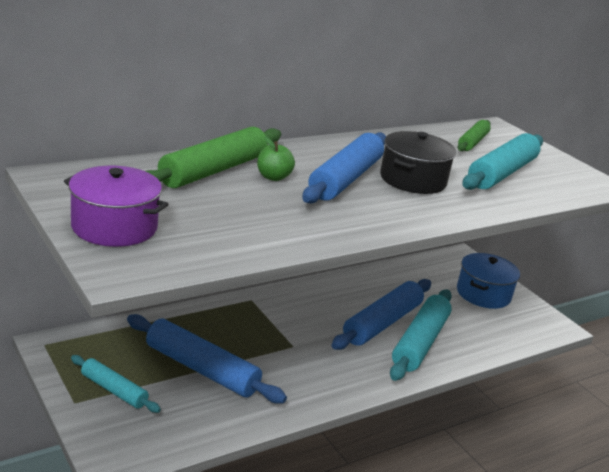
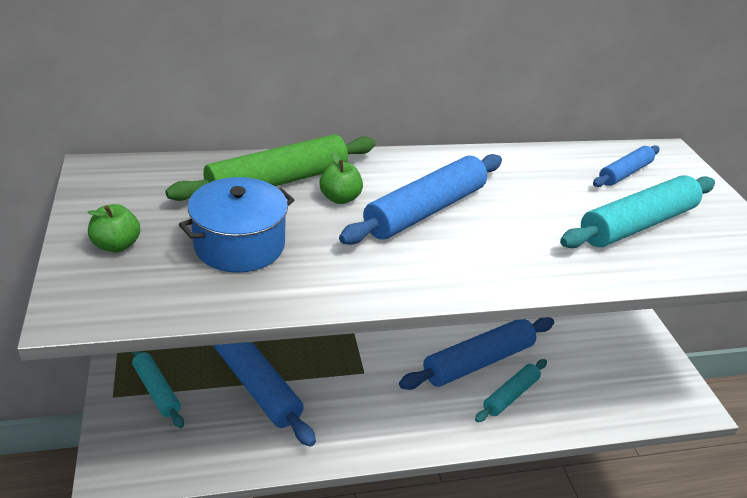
camera: 20 degrees right, 10 degrees up
purple pot [64,166,169,247] -> green apple [87,204,140,253]
black pot [380,131,456,194] -> none
turquoise rolling pin [390,290,452,381] -> turquoise rolling pin [475,359,547,422], size x0.58
blue pot [457,253,520,309] -> blue pot moved to [179,177,294,273]
green rolling pin [458,120,491,151] -> blue rolling pin [593,145,660,187]

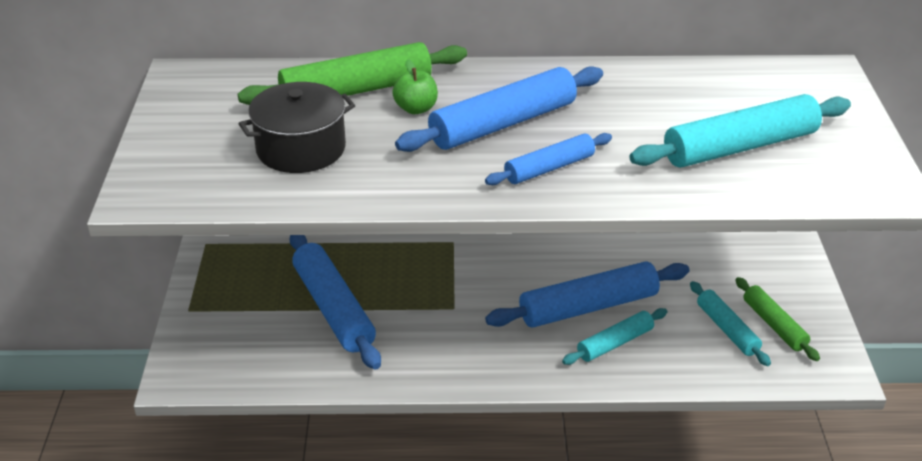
camera: 15 degrees right, 0 degrees up
green apple [87,204,140,253] -> none
turquoise rolling pin [131,351,184,428] -> turquoise rolling pin moved to [690,281,771,366]
blue pot [179,177,294,273] -> black pot [239,82,355,173]
blue rolling pin [593,145,660,187] -> blue rolling pin moved to [485,133,612,185]
none -> green rolling pin [735,277,820,361]

